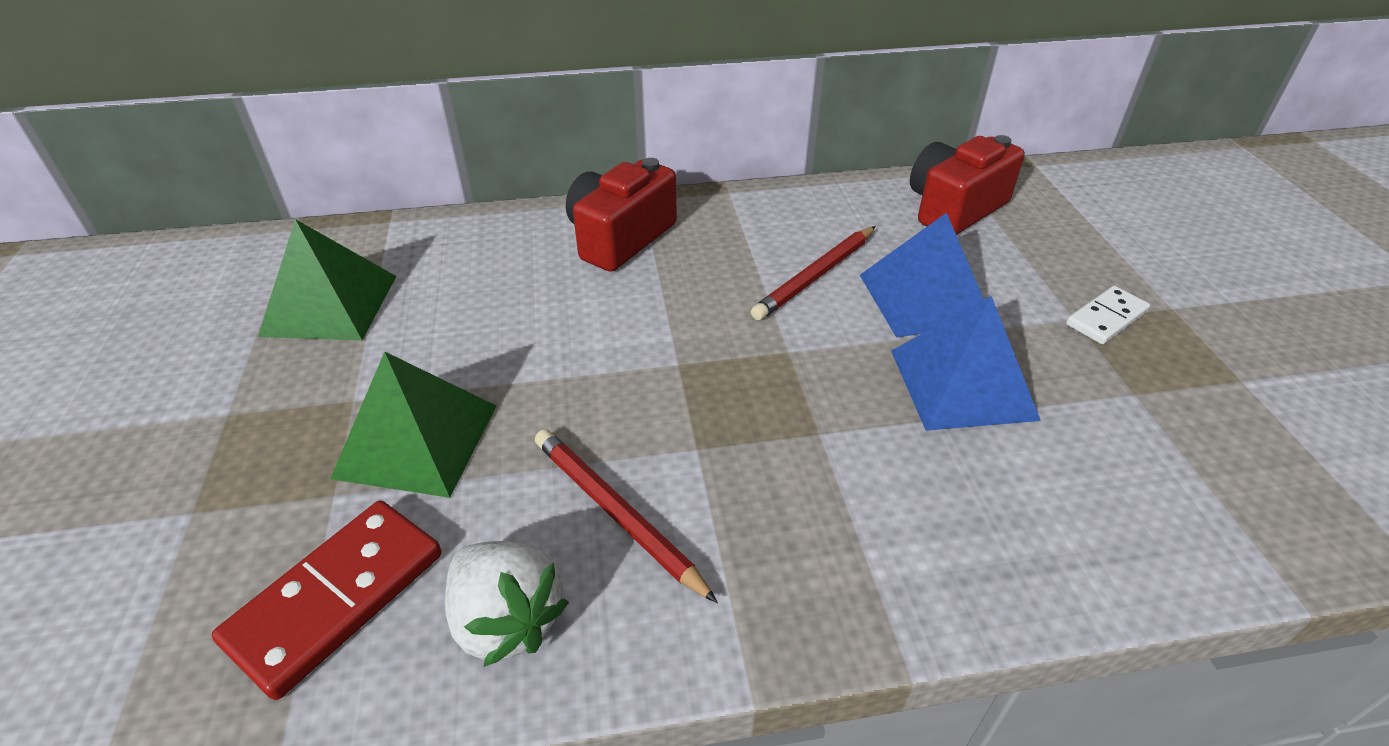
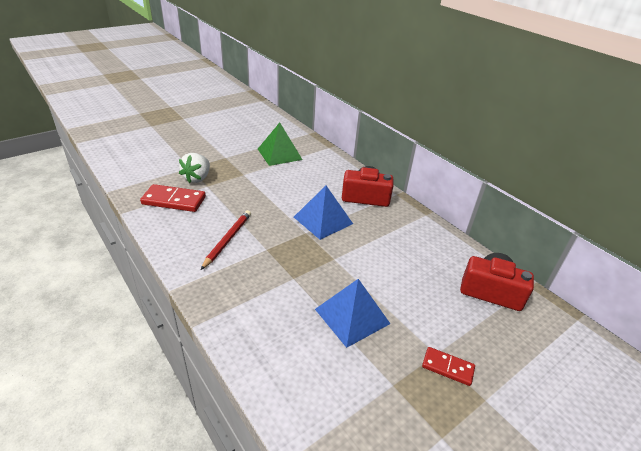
camera: 60 degrees right, 5 degrees down
green pyramid [330,351,496,498] -> none
white strawberry [445,541,569,667] -> white strawberry moved to [179,153,210,183]
red pencil [751,226,876,321] -> none
blue pyramid [860,213,984,337] -> blue pyramid moved to [294,186,353,240]
white domino [1066,286,1150,344] -> red domino [422,347,475,386]

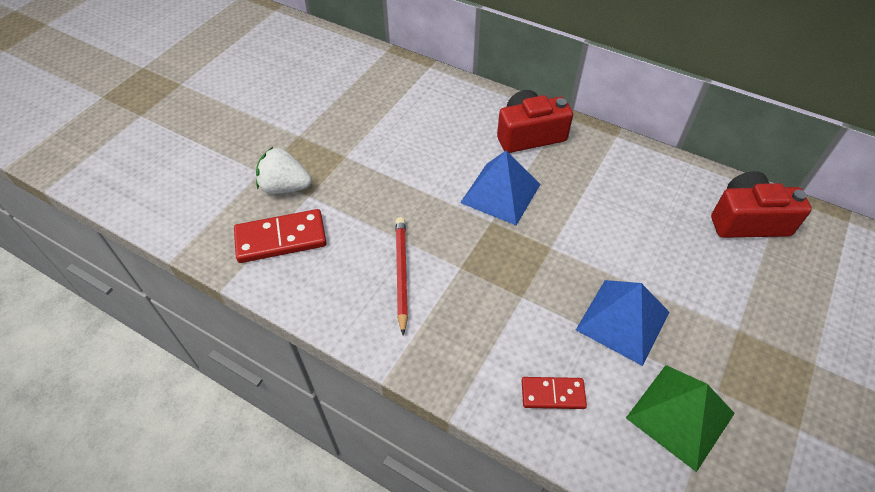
camera: 20 degrees left, 15 degrees up
white strawberry [179,153,210,183] -> white strawberry turned 105 degrees clockwise [256,147,312,194]
green pyramid [258,123,303,166] -> green pyramid moved to [626,365,735,472]
red domino [422,347,475,386] -> red domino moved to [522,377,587,409]

